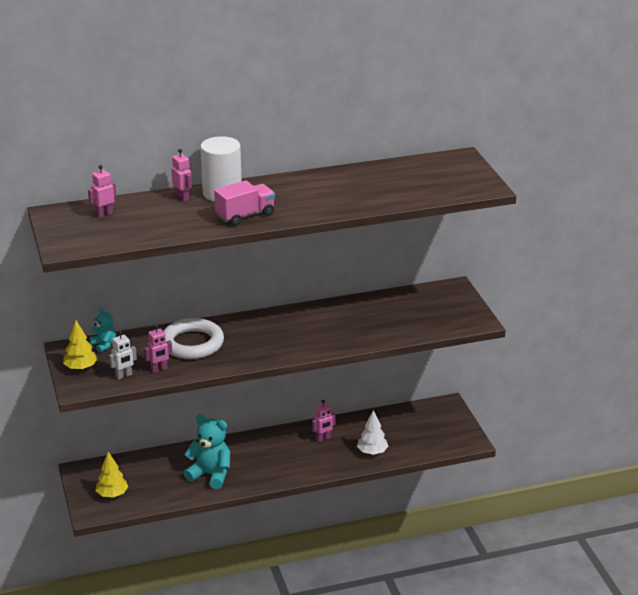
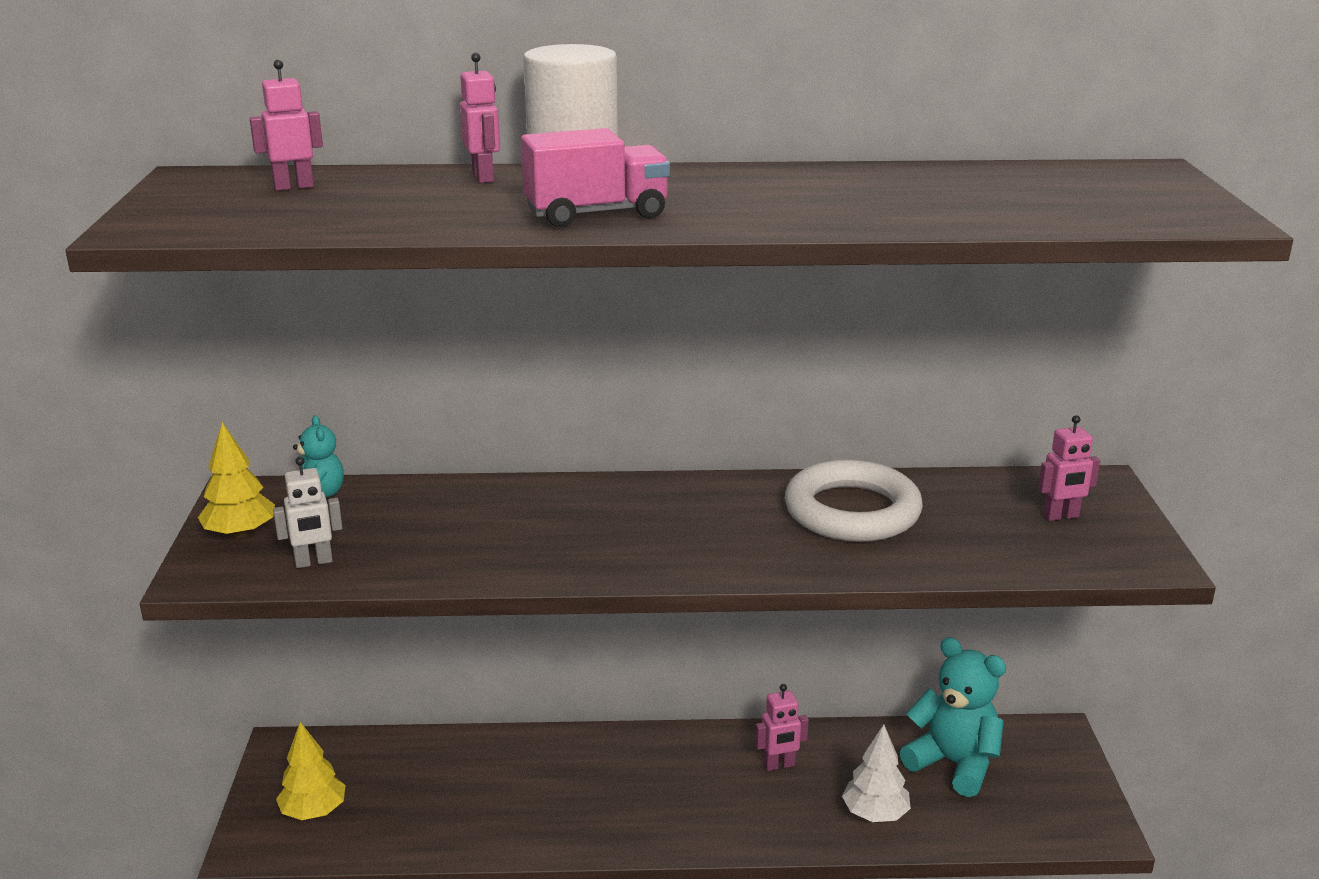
camera: 15 degrees right, 5 degrees down
pink robot [144,325,172,373] -> pink robot moved to [1038,415,1100,521]
white ring [163,318,224,359] -> white ring moved to [785,459,923,542]
turquoise teddy bear [183,414,230,489] -> turquoise teddy bear moved to [900,637,1006,797]

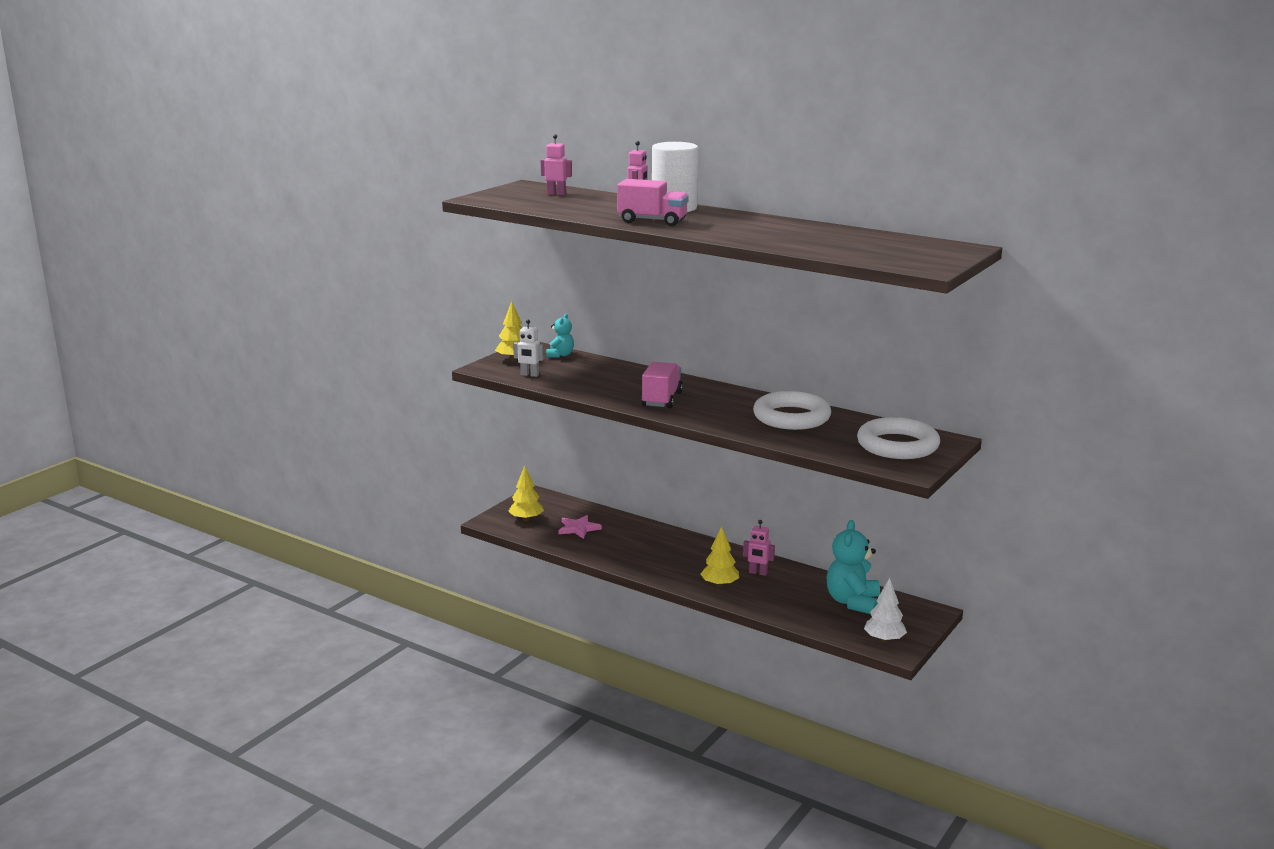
camera: 35 degrees right, 5 degrees down
white tree [842,724,911,822] -> white tree moved to [864,578,907,643]
turquoise teddy bear [900,637,1006,797] -> turquoise teddy bear turned 150 degrees counterclockwise [826,520,880,614]
pink robot [1038,415,1100,521] -> white ring [857,417,940,459]
none -> pink star [559,515,602,539]
none -> pink truck [641,362,683,408]
none -> yellow tree [701,526,739,587]

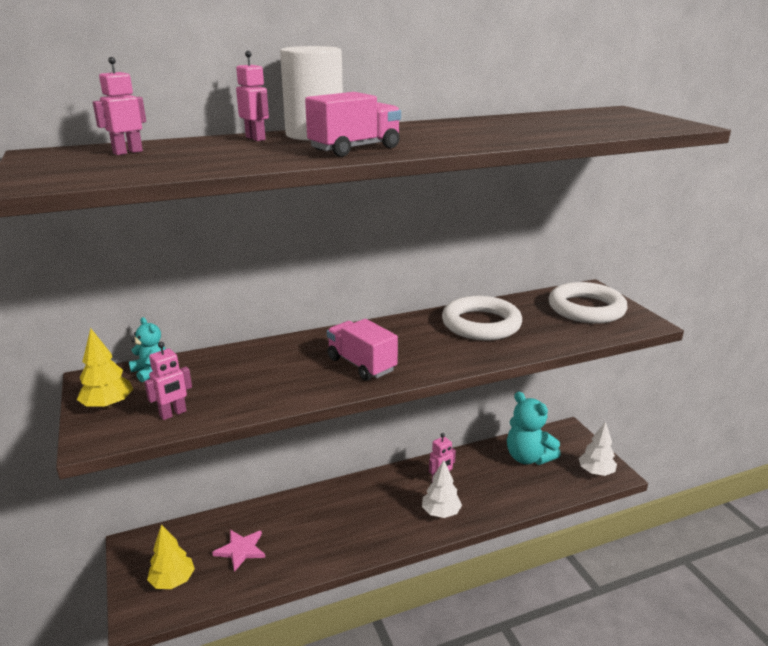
camera: 55 degrees left, 5 degrees up
white robot [513,319,544,377] -> pink robot [144,342,192,420]
yellow tree [701,526,739,587] -> white tree [422,460,462,518]

